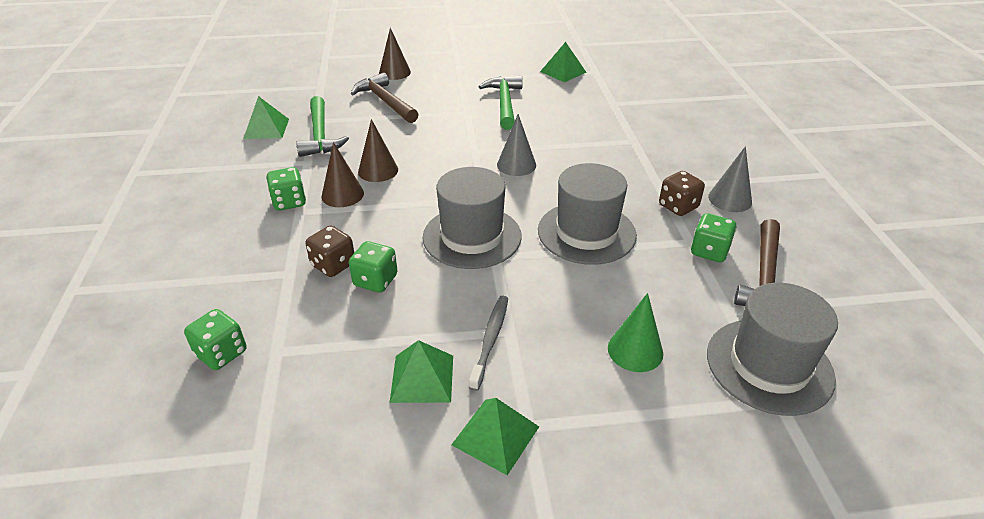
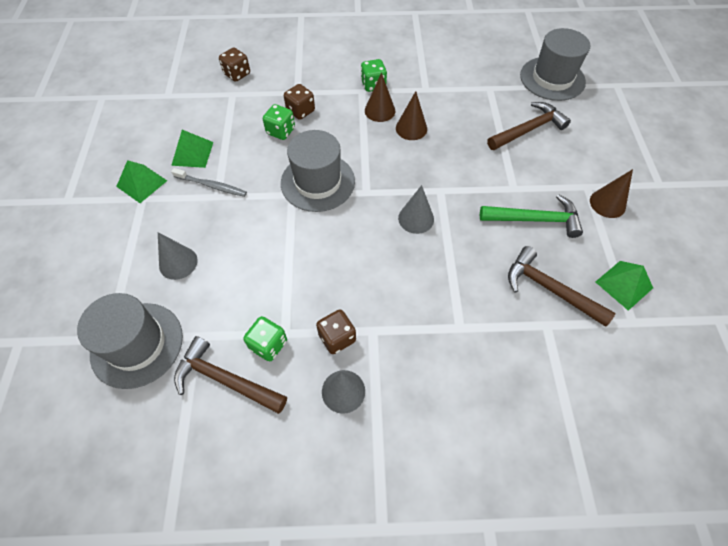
camera: 95 degrees right, 20 degrees up
green dice [184,309,246,370] -> brown dice [219,47,250,82]
green pyramid [243,96,289,139] -> none
green hammer [296,96,349,157] -> none
brown cone [379,28,411,80] -> brown cone moved to [590,169,633,218]
grey hat [538,163,637,265] -> grey hat moved to [520,28,590,101]
green cone [608,293,663,372] -> grey cone [158,232,198,280]
none -> brown hammer [508,246,615,327]

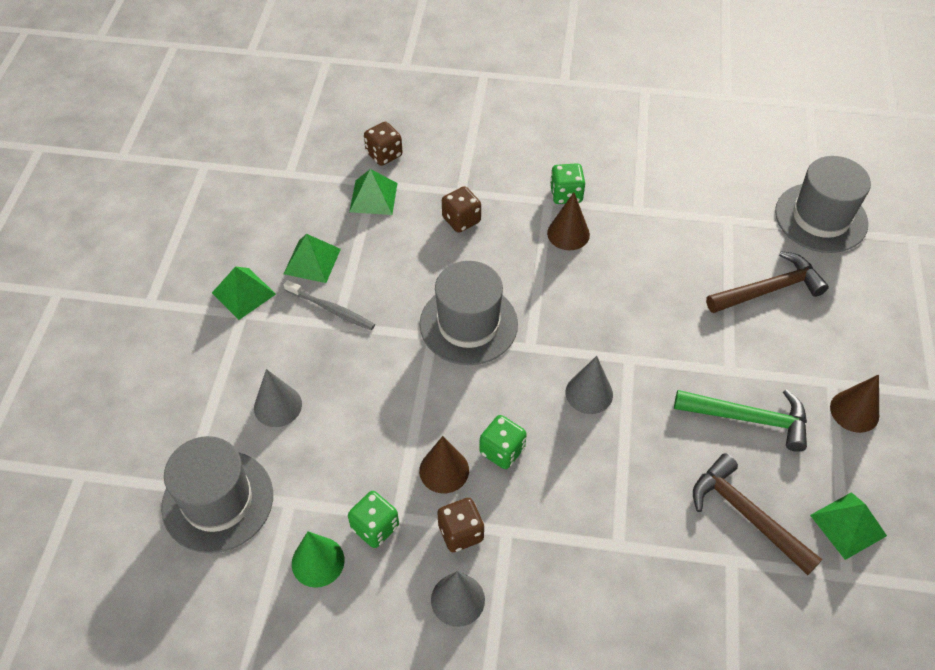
camera: 10 degrees right, 5 degrees down
brown hammer [174,336,287,414] -> green cone [292,531,345,588]
green dice [263,104,295,140] -> green dice moved to [479,415,527,469]
brown cone [396,91,427,140] -> brown cone moved to [419,436,469,493]
none -> green pyramid [349,169,397,215]

